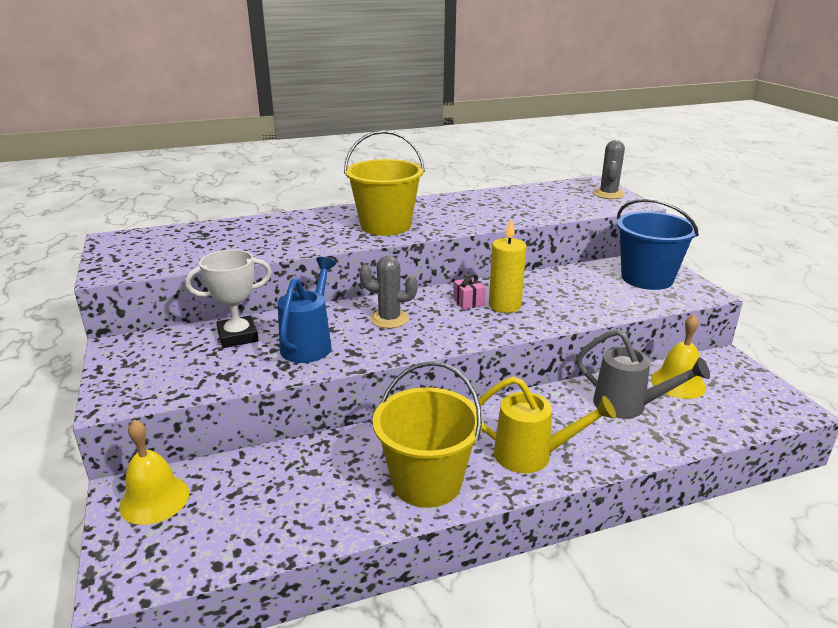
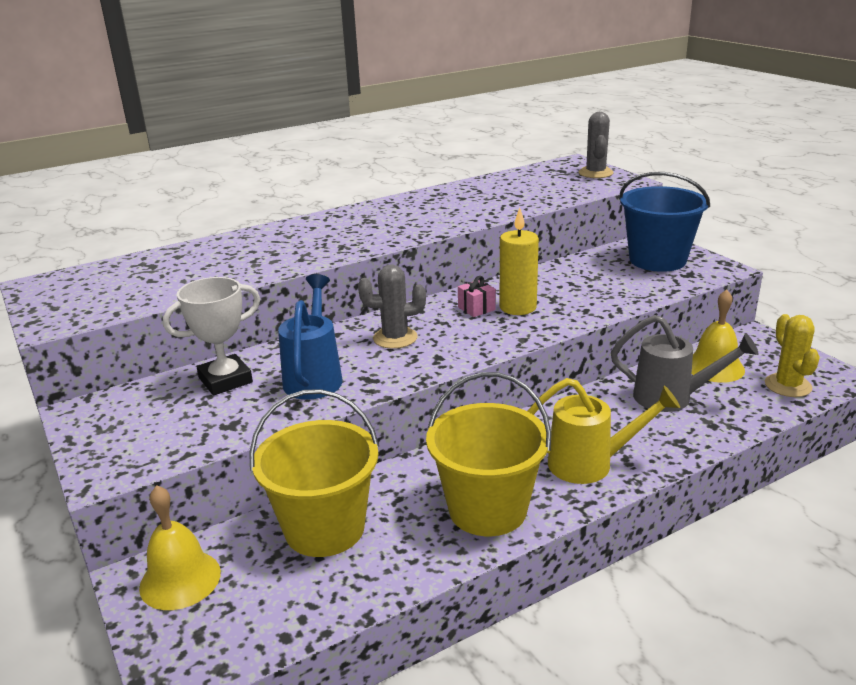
camera: 10 degrees left, 0 degrees up
yellow bucket [344,130,425,236] -> yellow bucket moved to [249,389,379,557]
none -> yellow cactus [765,314,820,397]

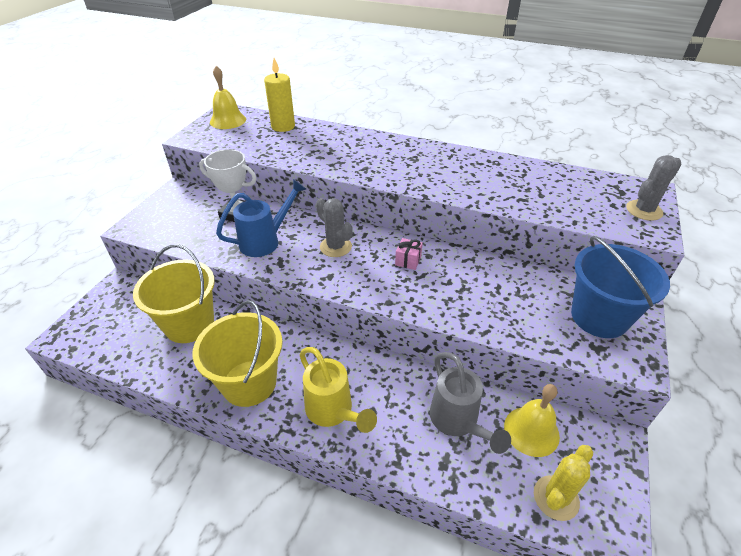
camera: 50 degrees right, 15 degrees up
yellow bell [139,485,221,610] -> yellow bell moved to [210,66,246,129]
yellow candle [500,208,539,315] -> yellow candle moved to [264,58,295,132]

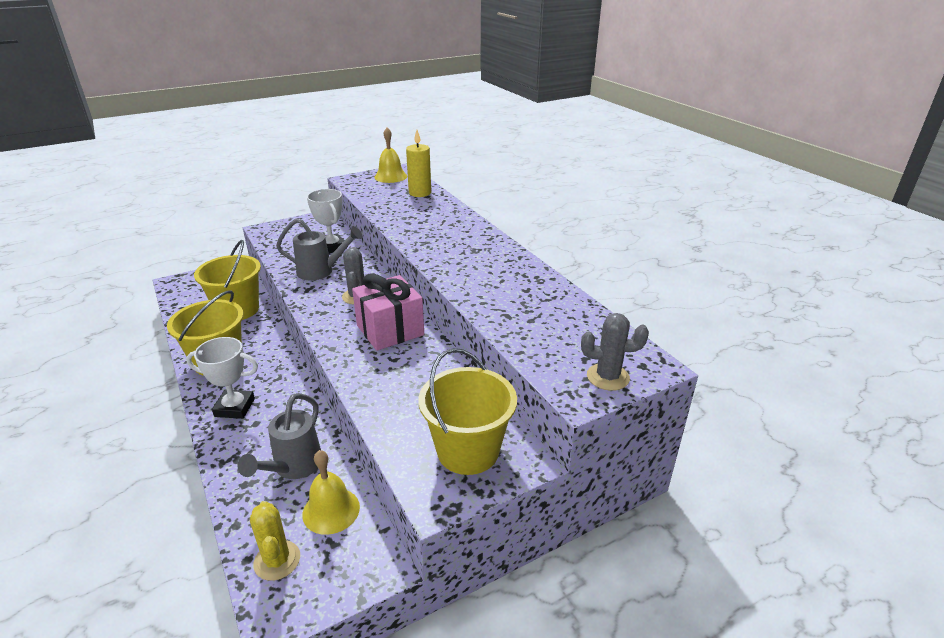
camera: 40 degrees right, 10 degrees down
blue watering can [216,179,306,257] -> grey watering can [276,218,363,281]
yellow watering can [300,347,377,433] -> white trophy [186,337,258,419]
pink gift [395,238,423,270] -> pink gift [352,273,424,351], size x2.38
yellow cactus [534,445,593,521] -> yellow cactus turned 75 degrees clockwise [250,501,300,581]
blue bucket [571,236,670,338] -> yellow bucket [418,348,517,475]

